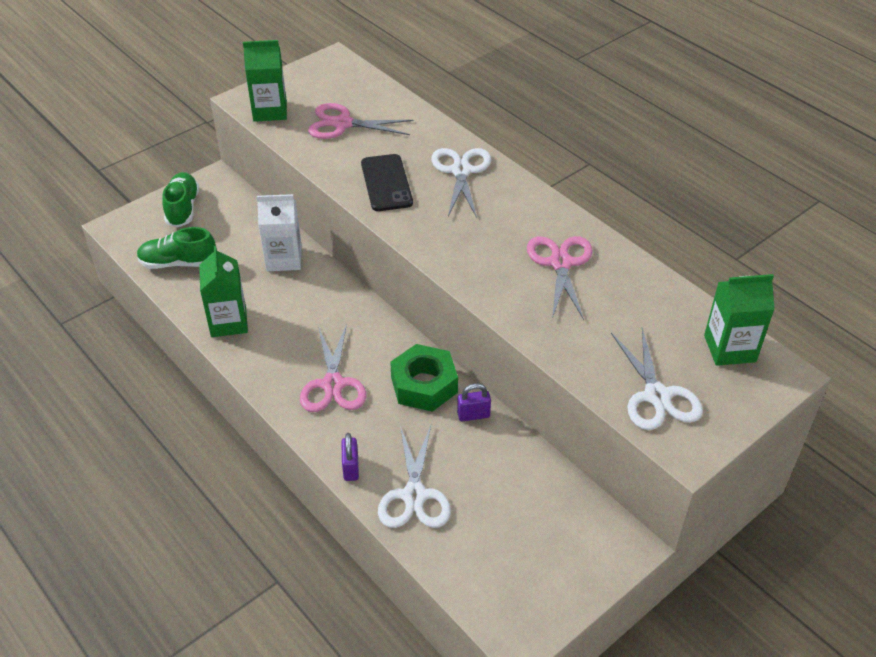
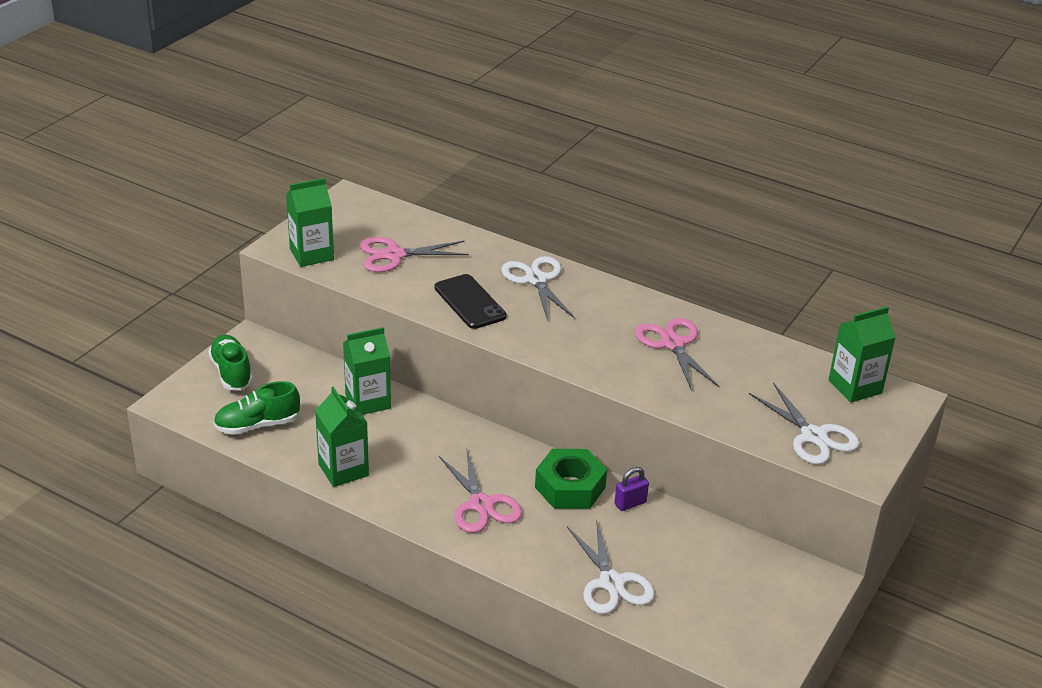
camera: 20 degrees left, 10 degrees down
white carton [257,194,302,271] -> green carton [343,327,391,415]
purple padlock [341,433,359,481] -> none

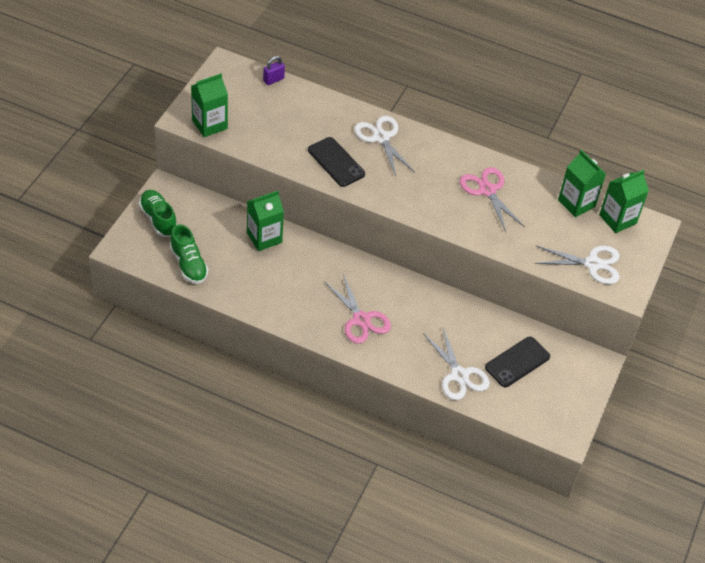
camera: 10 degrees left, 15 degrees up
green shoe [213,381,300,435] -> green shoe turned 90 degrees counterclockwise [170,224,208,284]
green carton [315,387,369,487] -> green carton moved to [558,150,606,217]
pink scissors [360,237,469,272] -> none
green nut [535,449,607,509] -> none
purple padlock [615,467,649,511] -> purple padlock moved to [263,56,285,85]
white scissors [749,382,860,464] -> white scissors turned 45 degrees counterclockwise [534,246,620,284]
none -> black phone [485,337,550,387]

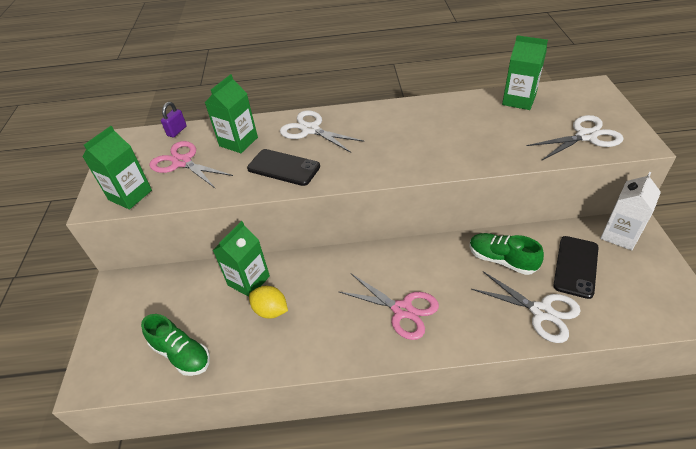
camera: 20 degrees left, 5 degrees down
green shoe [139,190,177,237] -> green shoe moved to [469,233,544,275]
pink scissors [460,167,525,232] -> pink scissors moved to [150,141,233,189]
green carton [599,170,649,233] -> green carton moved to [205,74,258,153]
none -> yellow lemon [249,286,288,319]
none -> white carton [600,172,661,250]

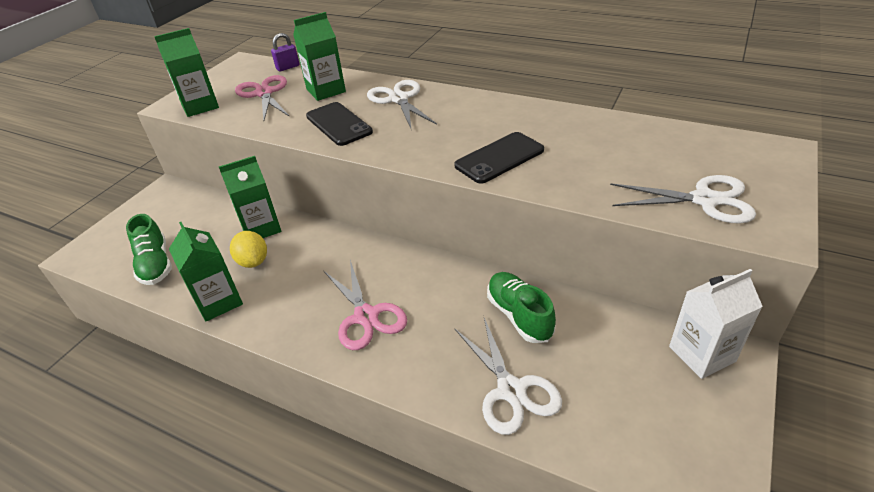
camera: 30 degrees right, 5 degrees down
green carton [502,35,548,110] -> green carton moved to [169,222,243,322]
black phone [553,236,599,299] -> black phone moved to [454,132,544,184]

